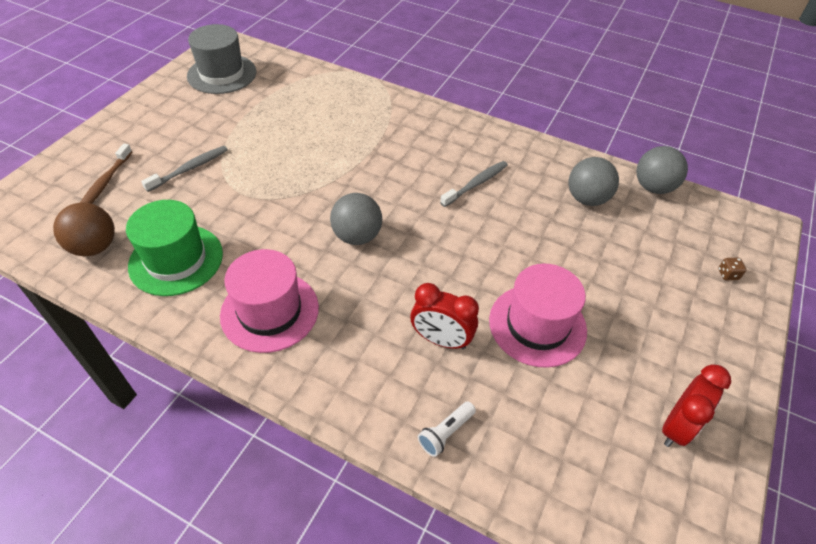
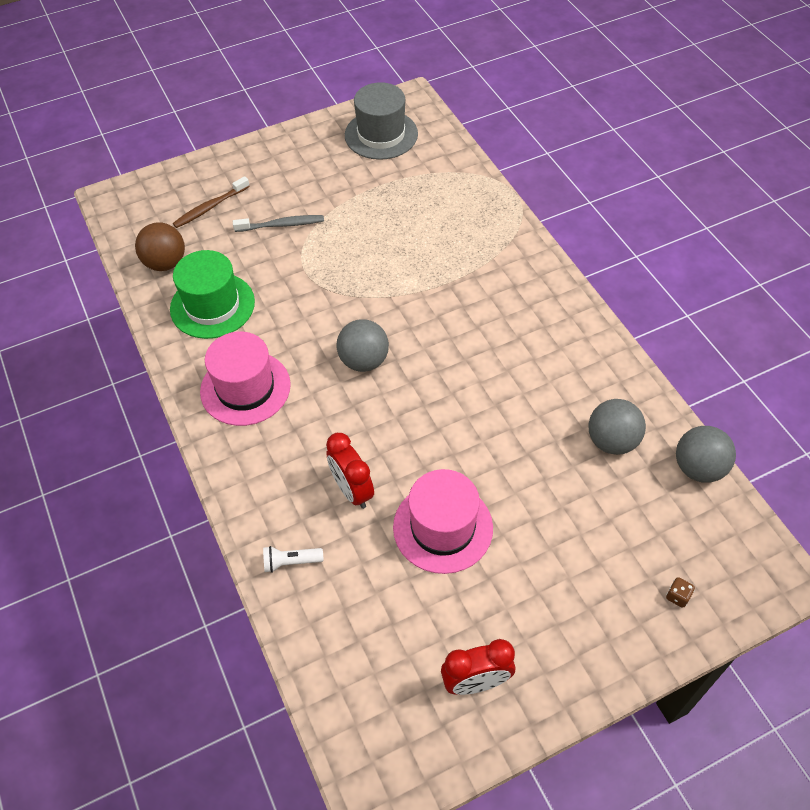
camera: 40 degrees right, 5 degrees up
grey toothbrush [440,161,508,207] -> none

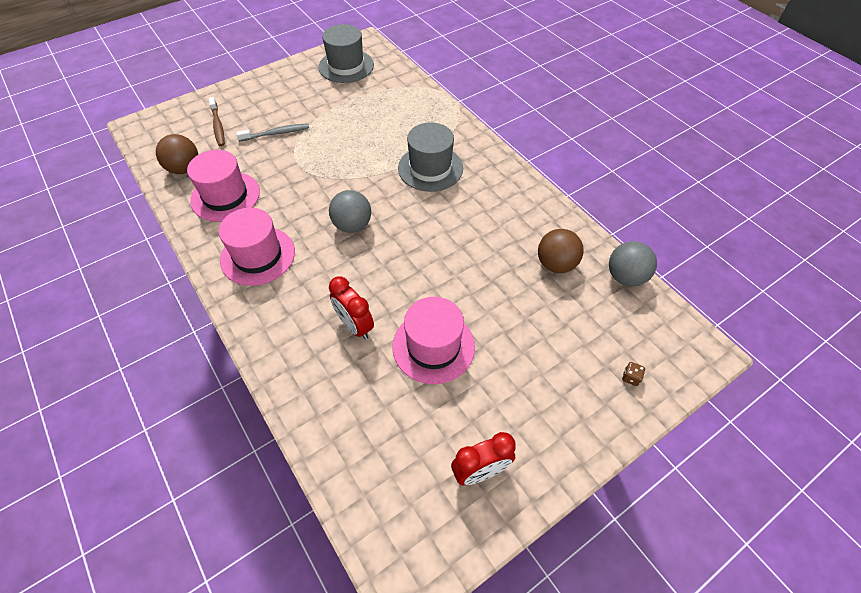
camera: 10 degrees left, 0 degrees up
green hat [170,250,255,339] -> pink hat [187,150,260,222]
brown toothbrush [173,176,250,228] -> brown toothbrush turned 60 degrees counterclockwise [209,97,225,147]
white flashlight [263,546,323,573] -> none
grey ball [588,399,646,455] -> brown ball [538,229,584,273]
none -> grey hat [398,122,463,192]

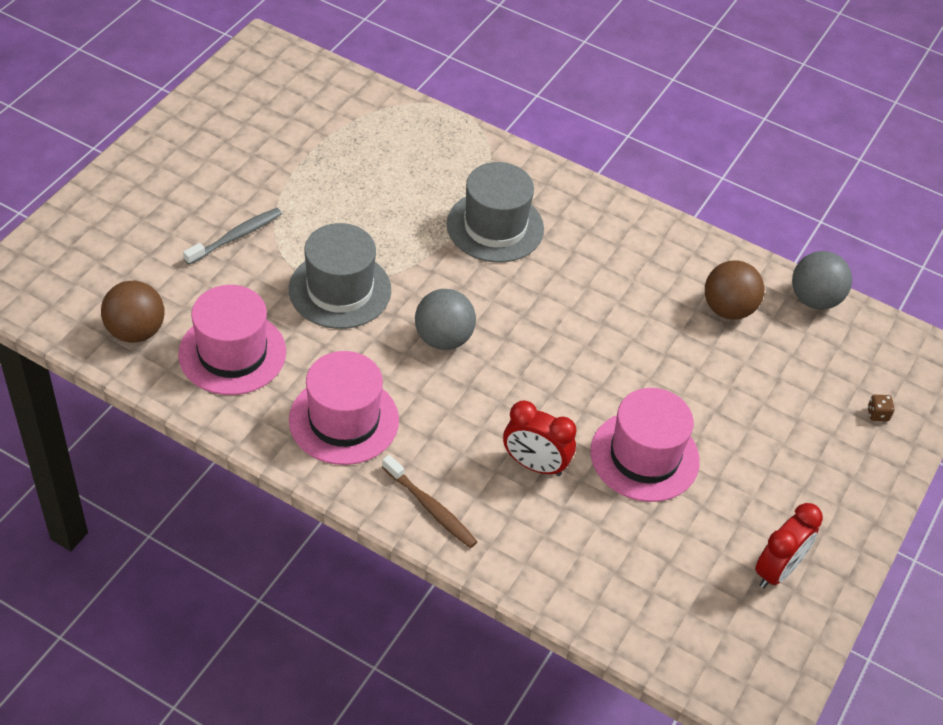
camera: 30 degrees left, 5 degrees down
brown toothbrush [209,97,225,147] -> brown toothbrush moved to [382,455,478,548]
grey hat [318,24,374,83] -> grey hat moved to [289,223,391,329]

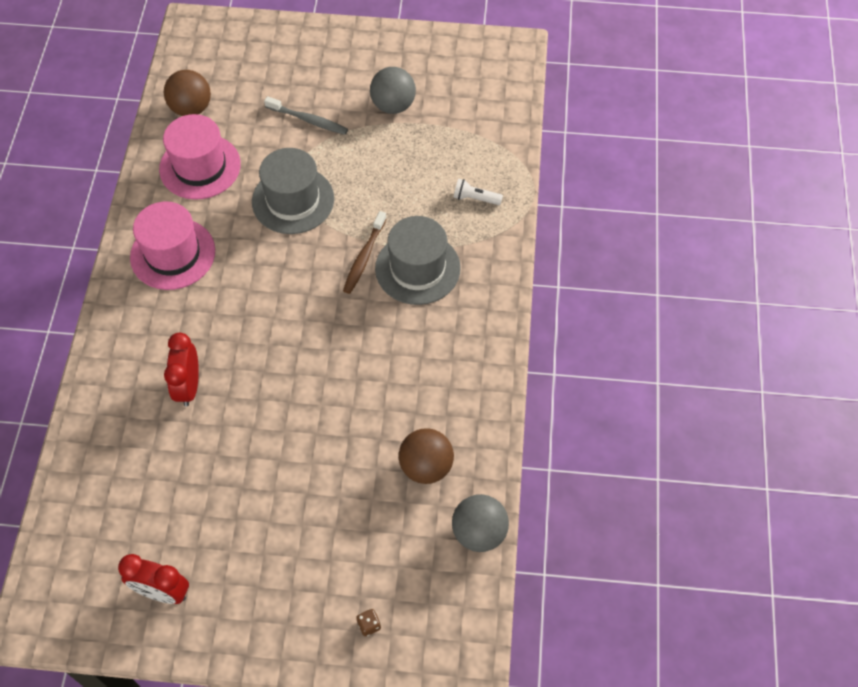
camera: 70 degrees right, 10 degrees up
brown toothbrush [382,455,478,548] -> brown toothbrush moved to [343,211,387,294]
grey ball [415,289,476,350] -> grey ball moved to [370,67,416,114]
pink hat [590,388,700,502] -> none
none -> white flashlight [453,179,503,205]

